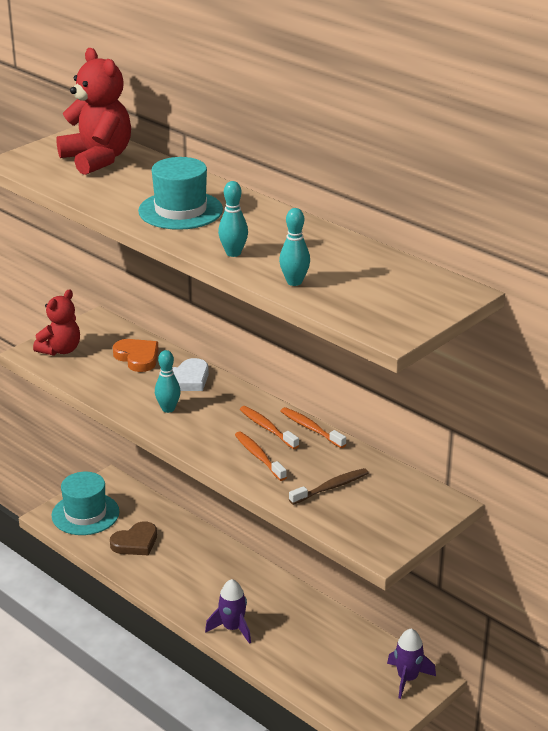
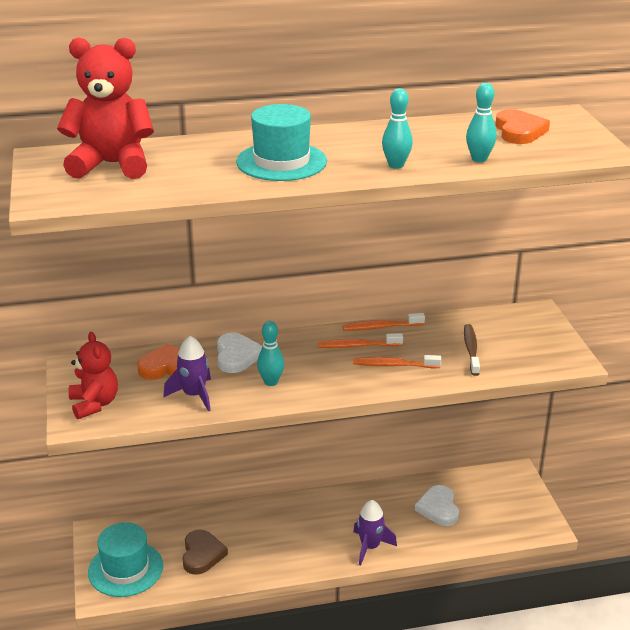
camera: 55 degrees left, 0 degrees up
purple rocket [387,629,436,699] -> purple rocket moved to [163,336,211,411]
none -> white heart [415,485,459,526]
none -> orange heart [496,109,550,144]

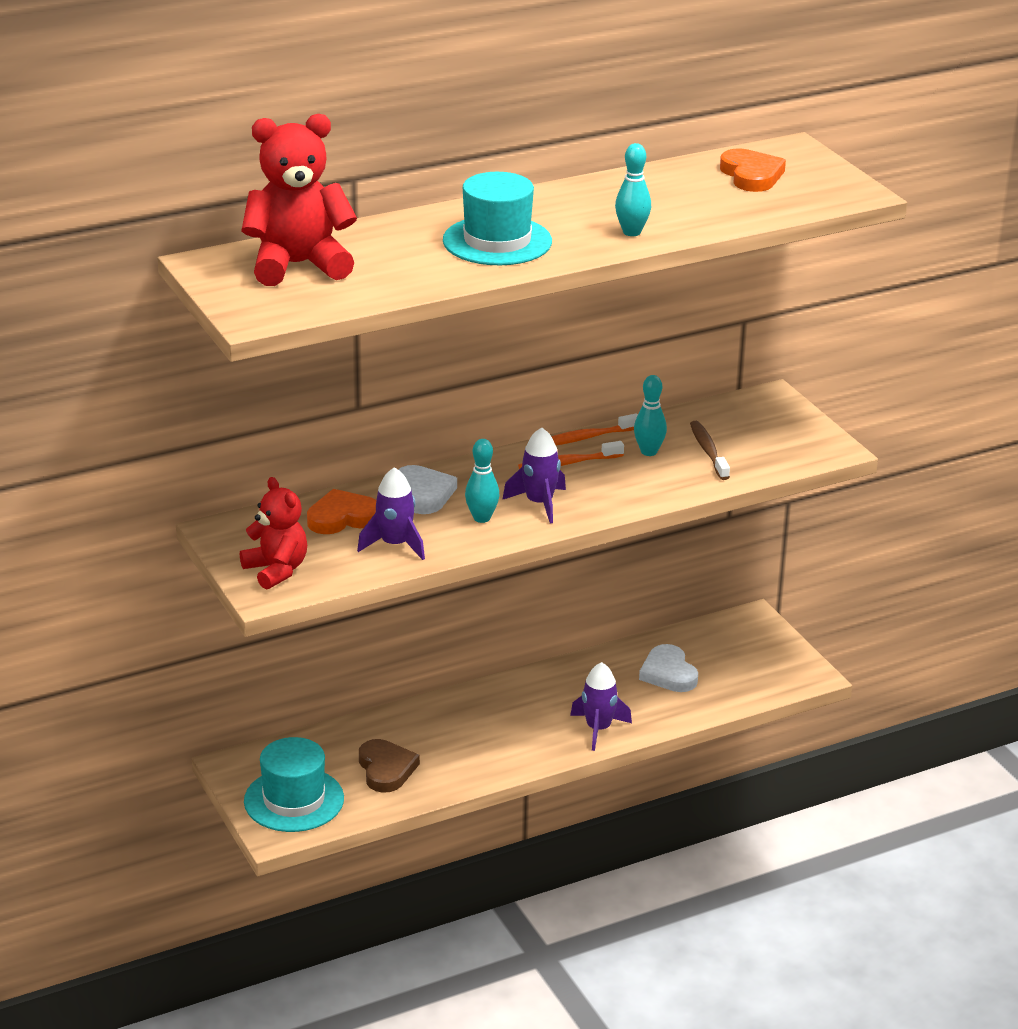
camera: 15 degrees left, 0 degrees up
orange toothbrush [353,355,441,368] -> none
turquoise bowling pin [466,83,497,162] -> turquoise bowling pin moved to [634,375,667,456]
none -> purple rocket [502,427,566,524]

